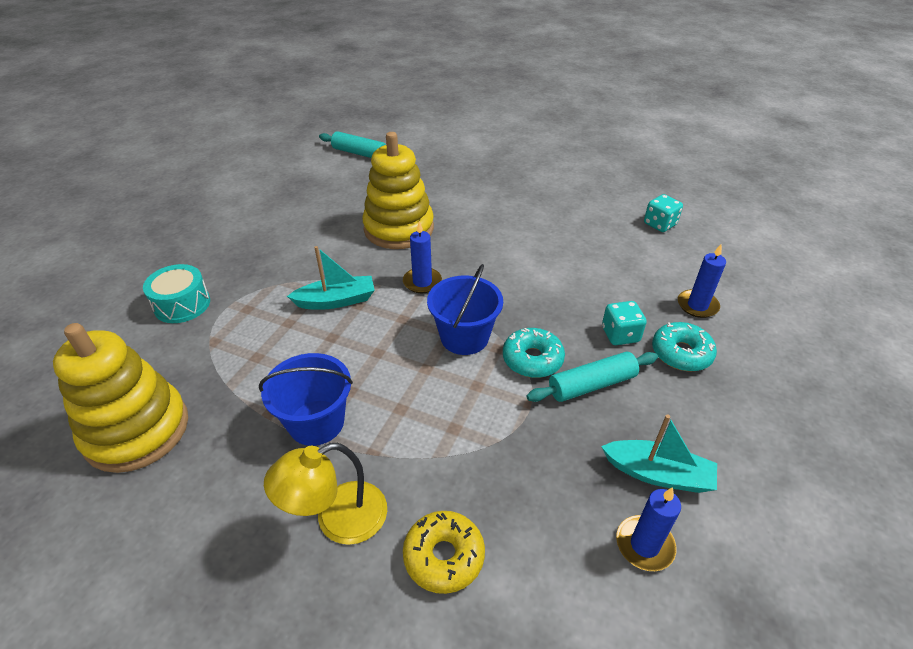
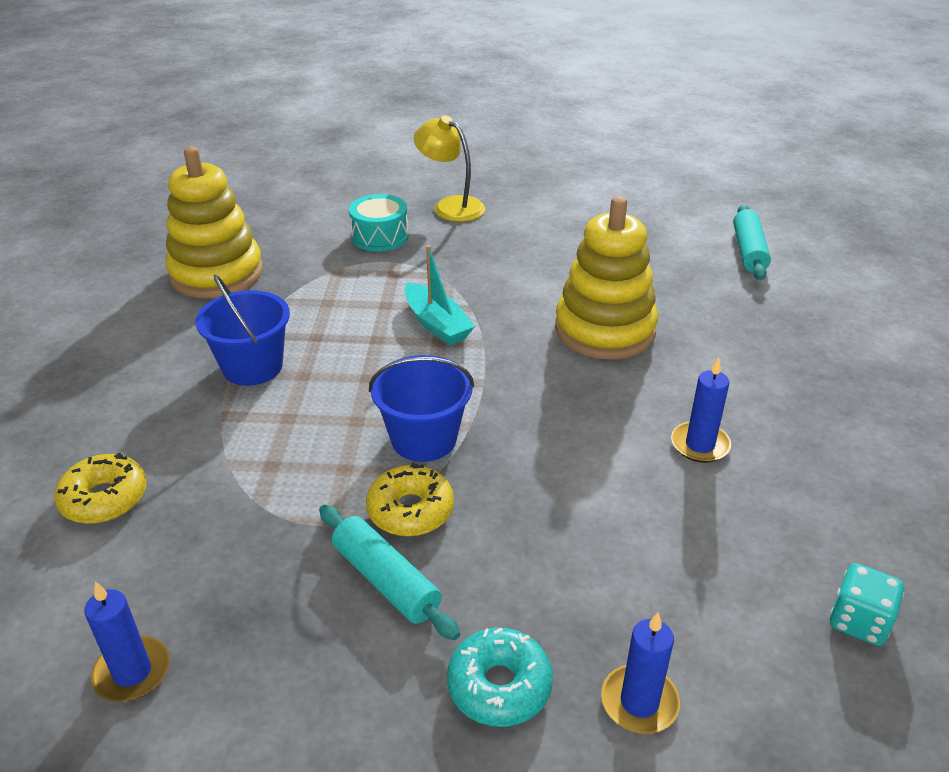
camera: 70 degrees right, 5 degrees down
yellow lamp [264,443,387,545] -> yellow lamp moved to [414,115,485,222]
blue candle [403,221,442,293] -> blue candle moved to [671,357,731,463]
turquoise donut [503,328,565,378] -> yellow donut [366,463,454,537]
turquoise boat [601,414,717,493] -> none
turquoise dice [602,301,647,345] -> none

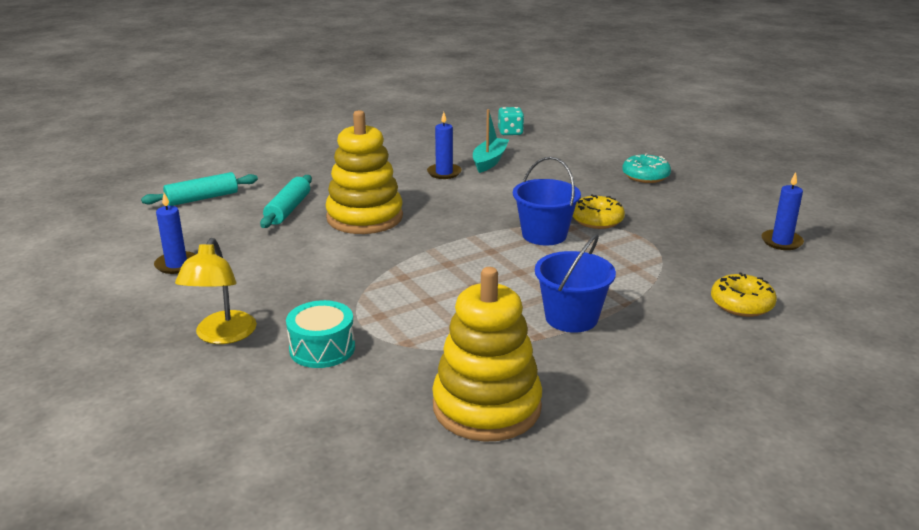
camera: 125 degrees left, 10 degrees down
turquoise rolling pin [319,505,460,640] -> turquoise rolling pin moved to [260,175,312,228]
turquoise boat [405,245,475,346] -> turquoise boat moved to [473,109,509,173]
blue candle [601,612,680,734] -> blue candle moved to [154,193,196,274]

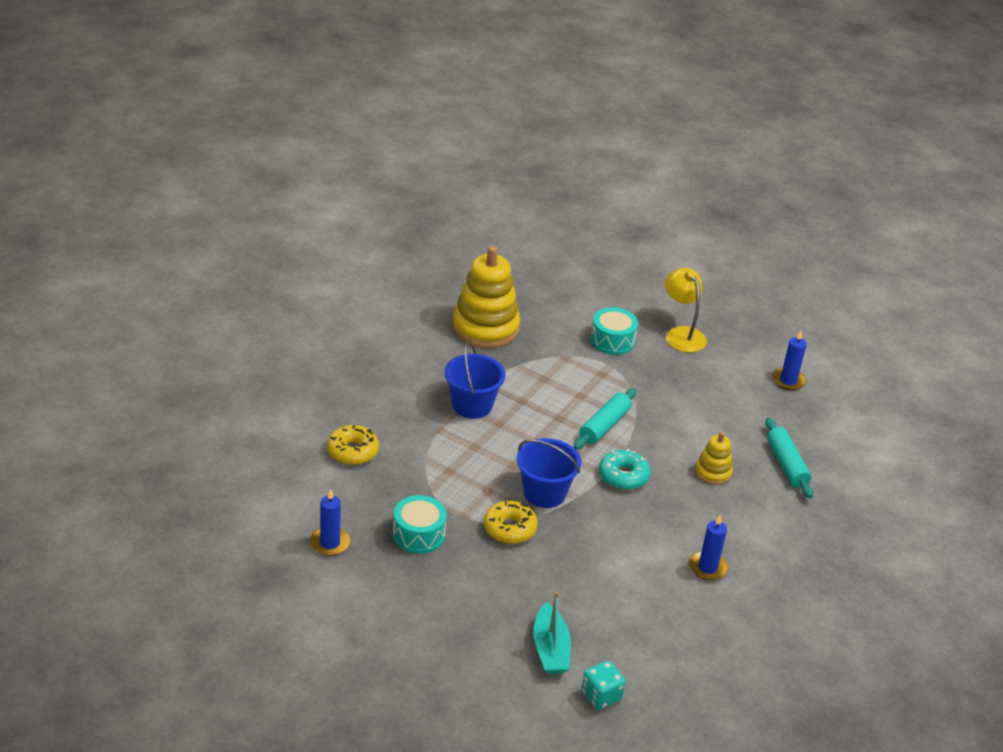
camera: 150 degrees right, 10 degrees up
turquoise rolling pin [141,172,258,206] -> turquoise rolling pin moved to [574,388,637,450]
yellow stacking toy [325,110,403,234] -> yellow stacking toy [695,432,733,485], size x0.50
turquoise boat [473,109,509,173] -> turquoise boat moved to [533,592,571,674]
turquoise dice [498,107,524,135] -> turquoise dice moved to [581,661,626,710]
turquoise donut [622,154,671,183] -> turquoise donut moved to [599,449,651,490]
none -> turquoise drum [393,495,447,554]

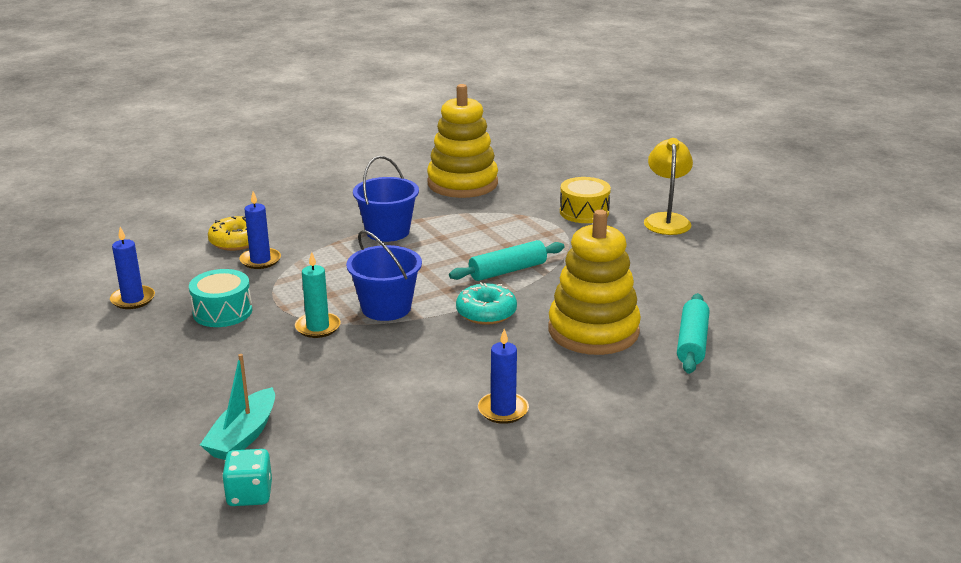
camera: 30 degrees right, 10 degrees down
yellow donut [484,501,538,544] -> turquoise candle [295,252,341,338]
turquoise drum [591,307,638,355] -> yellow drum [560,177,611,223]
yellow stacking toy [695,432,733,485] -> yellow stacking toy [548,210,641,355], size x2.01
blue candle [772,331,807,391] -> blue candle moved to [240,191,281,269]

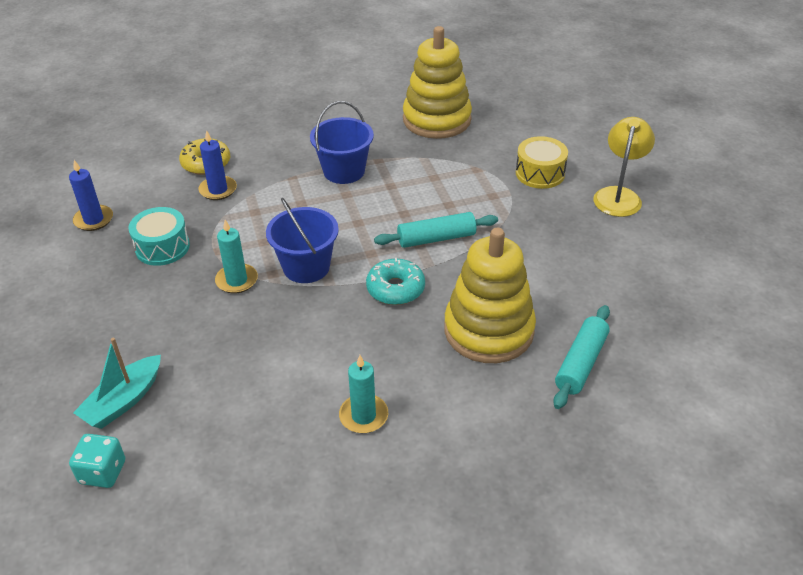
camera: 15 degrees right, 15 degrees up
blue candle [478,329,529,424] -> turquoise candle [339,355,388,433]

